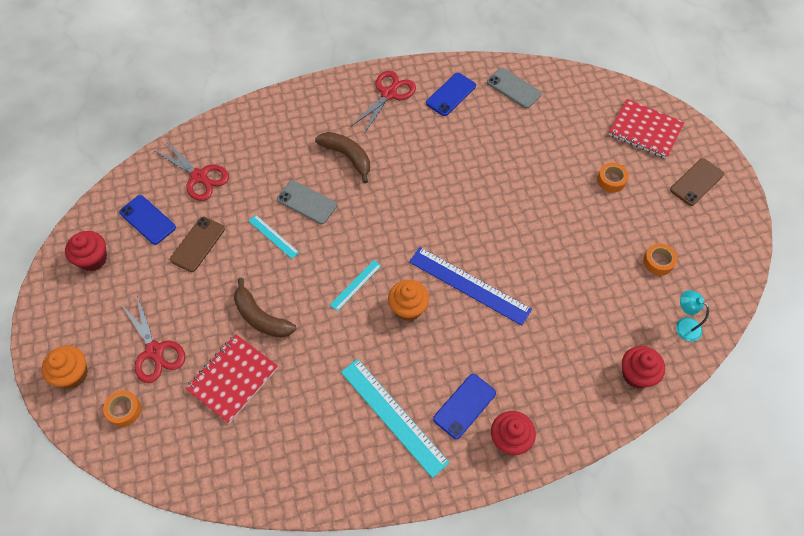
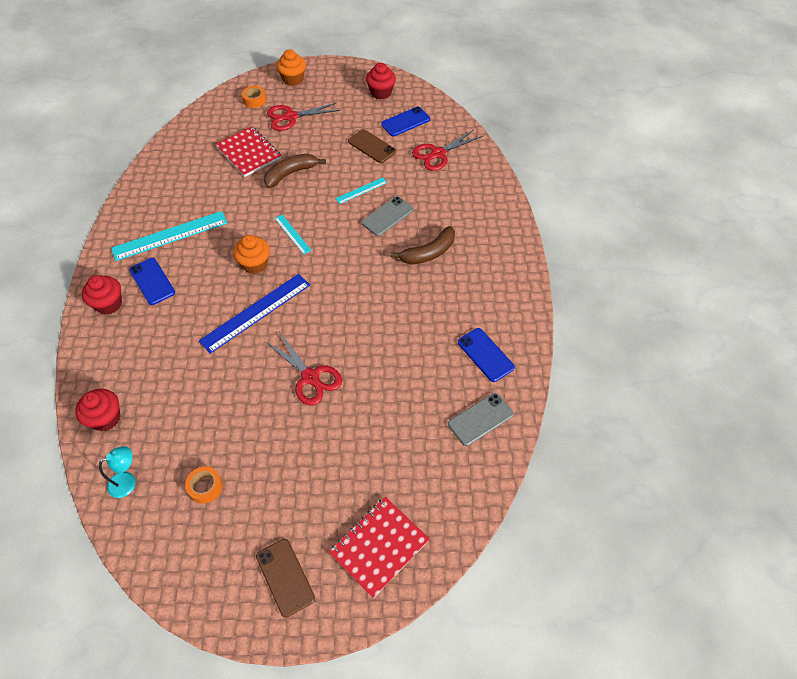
camera: 105 degrees right, 5 degrees down
red scissors [351,71,416,133] -> red scissors moved to [265,333,342,406]
orange tape [597,163,629,192] -> none

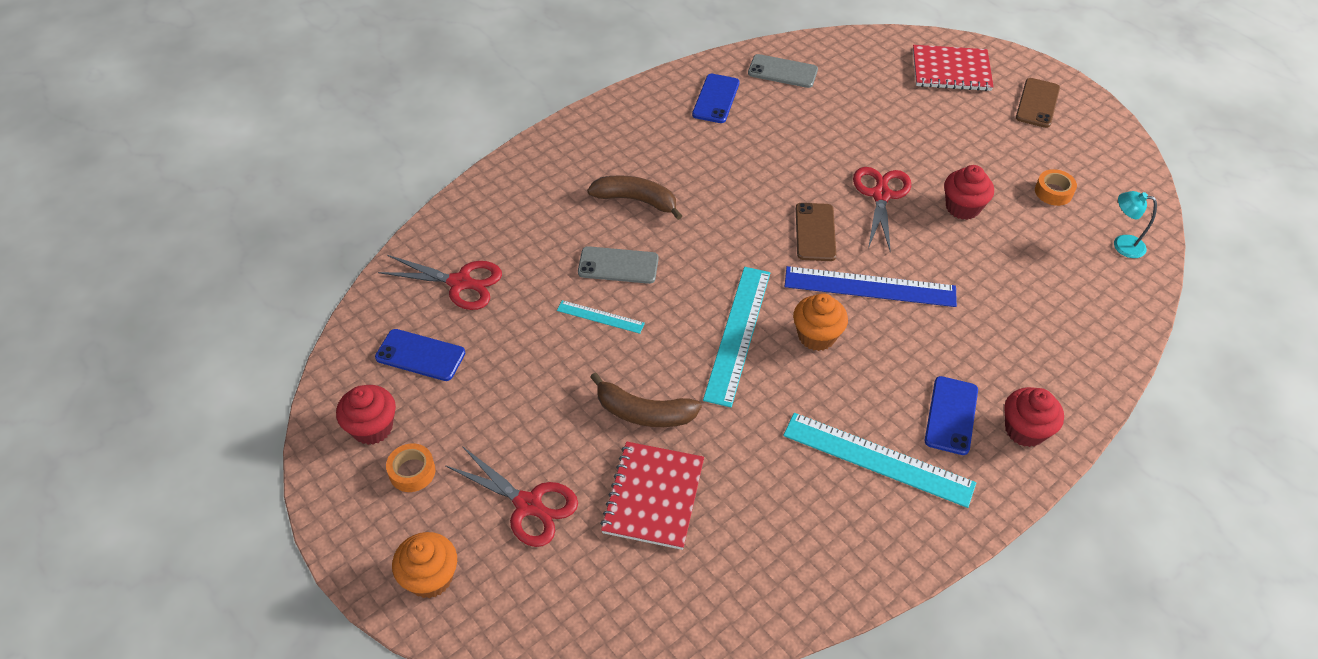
camera: 130 degrees left, 5 degrees down
red cupcake [75,389,120,431] -> red cupcake moved to [944,165,994,220]
orange tape [242,86,266,108] -> orange tape moved to [386,443,435,492]
turquoise ruler [275,215,312,255] -> turquoise ruler [703,267,770,408], size x1.96
brown phone [348,129,396,163] -> brown phone moved to [796,203,836,261]

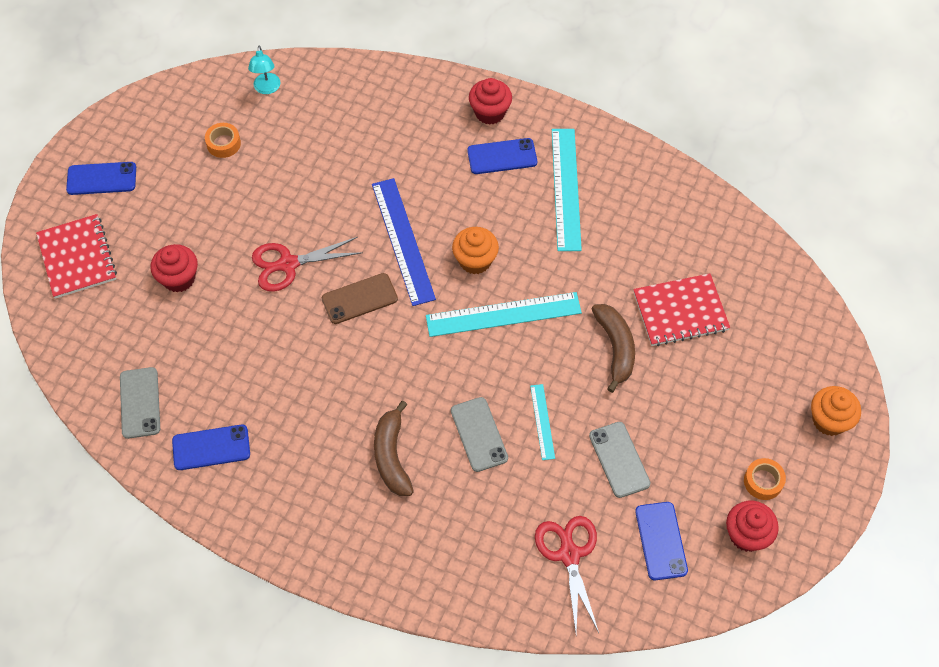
camera: 115 degrees left, 10 degrees up
red scissors [445,446,578,547] -> none
red cupcake [944,165,994,220] -> red cupcake moved to [151,244,198,293]
brown phone [1016,78,1060,128] -> blue phone [66,162,136,195]
none -> grey phone [589,422,650,498]

